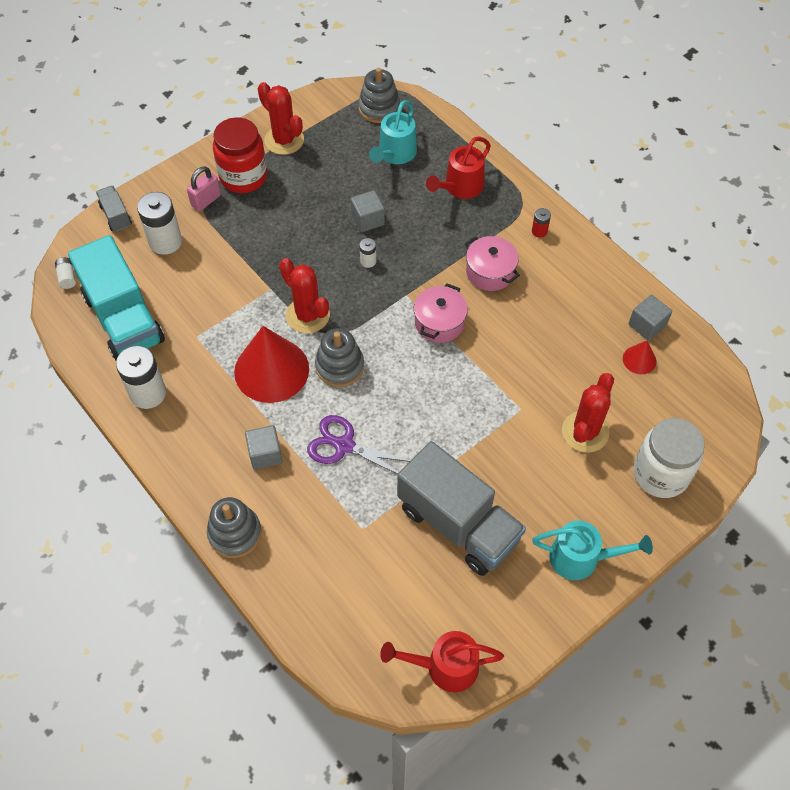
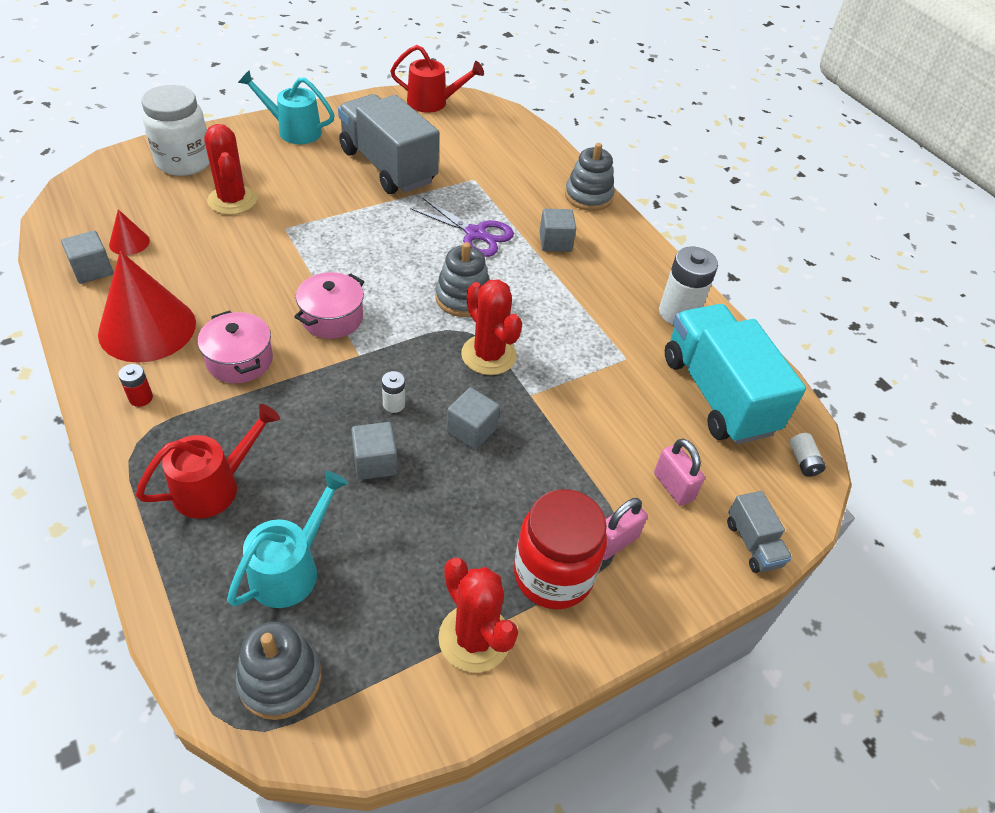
camera: 175 degrees left, 10 degrees down
white battery [137,192,182,255] -> pink padlock [654,439,705,506]
red cone [234,326,309,403] -> red cone moved to [98,251,196,363]
red cactus [562,373,614,453] -> red cactus turned 60 degrees counterclockwise [204,124,257,215]
none -> grey cube [446,387,500,450]

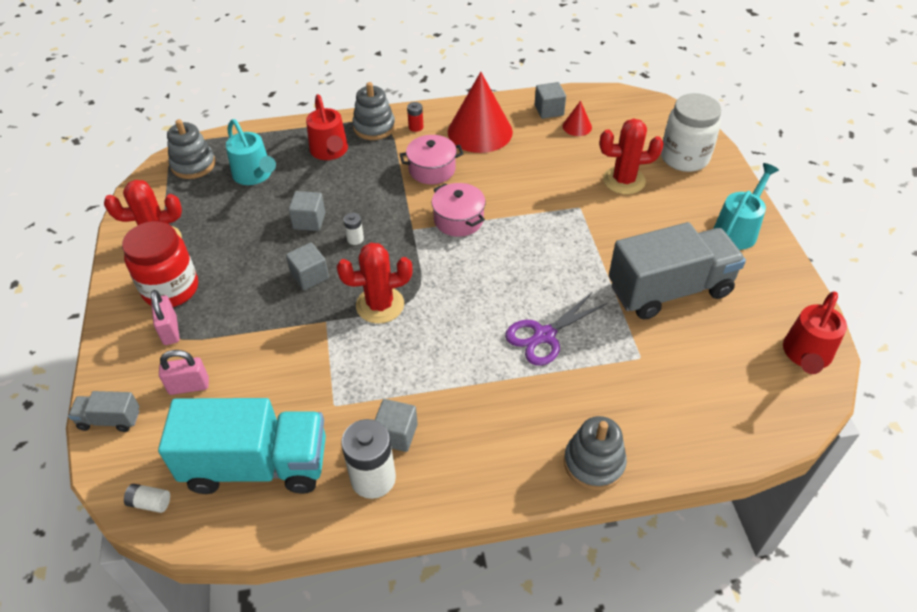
camera: 115 degrees right, 0 degrees up
grey stacking toy [435,242,490,317] -> grey stacking toy moved to [352,82,395,140]
grey cube [539,209,576,252] -> grey cube moved to [375,399,418,452]

